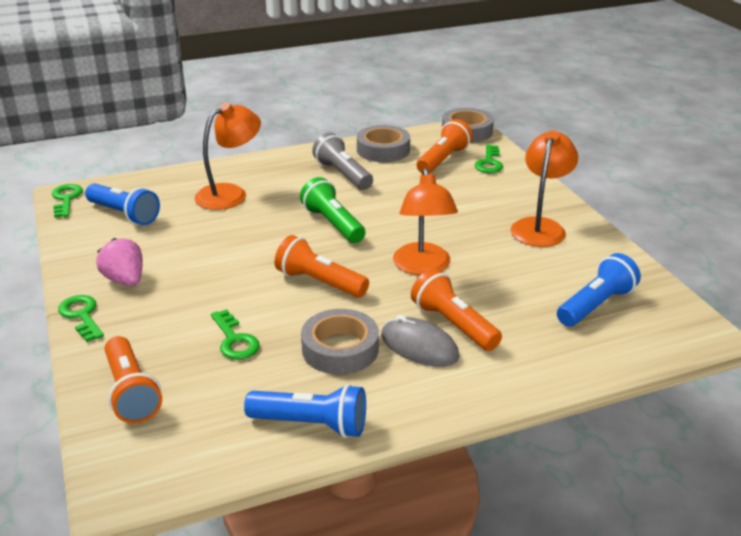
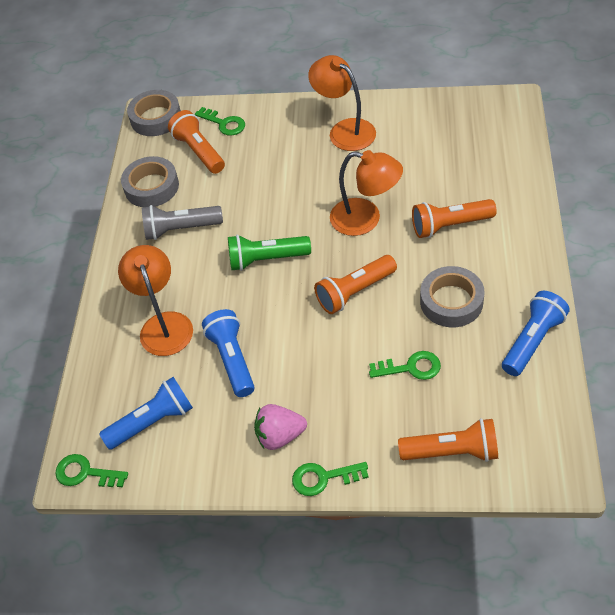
camera: 60 degrees left, 20 degrees up
grey mouse [381,315,460,367] -> none
blue flashlight [557,253,641,327] -> blue flashlight moved to [202,309,255,397]

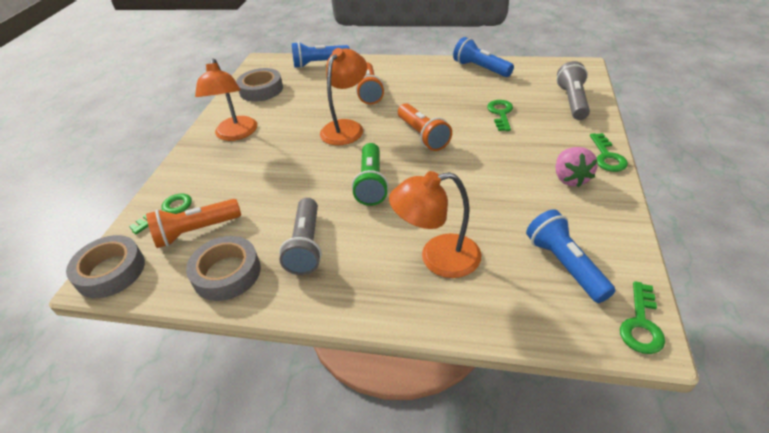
camera: 85 degrees left, 10 degrees down
blue flashlight [202,309,255,397] -> blue flashlight moved to [292,42,349,68]
orange lamp [308,55,376,151] -> orange lamp turned 60 degrees counterclockwise [195,58,257,141]
orange flashlight [398,418,498,462] -> grey flashlight [556,61,590,120]
grey tape [420,266,485,327] -> grey tape moved to [236,68,283,102]

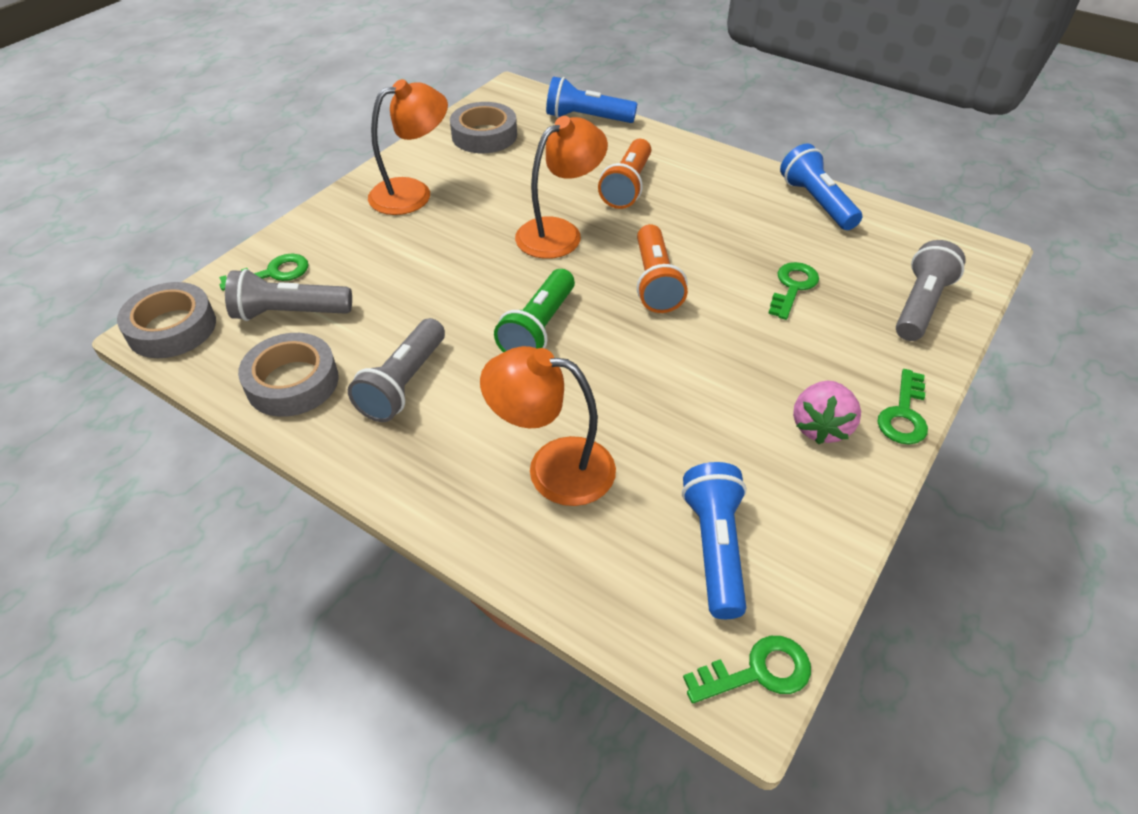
camera: 20 degrees right, 5 degrees up
orange flashlight [146,199,241,248] -> grey flashlight [225,269,352,321]
orange lamp [195,58,257,141] -> orange lamp turned 135 degrees counterclockwise [368,79,448,215]
green key [620,281,665,354] -> green key turned 150 degrees counterclockwise [683,636,811,704]

